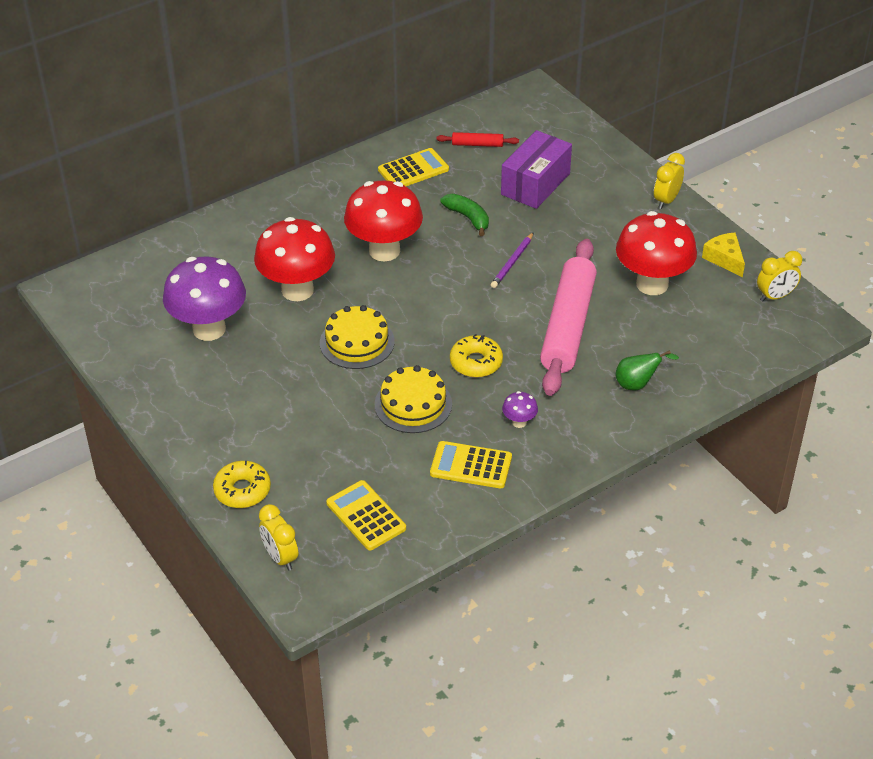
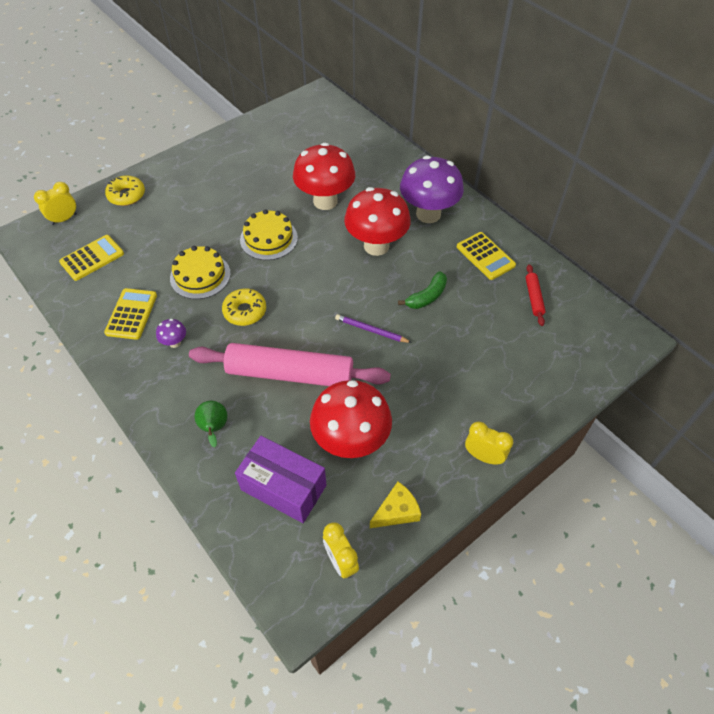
camera: 85 degrees right, 10 degrees up
purple mushroom [163,256,246,341] -> purple mushroom moved to [400,156,464,223]
purple box [501,130,572,209] -> purple box moved to [235,436,326,523]

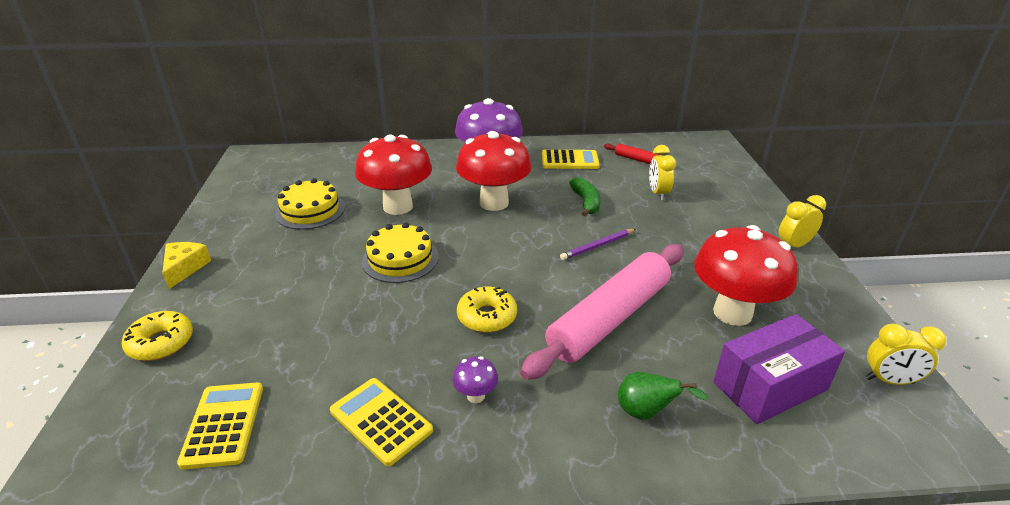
camera: 55 degrees left, 20 degrees down
yellow clock [34,182,77,225] -> yellow clock moved to [649,145,676,201]
yellow cake [170,246,231,299] -> yellow cake moved to [275,178,345,230]
yellow cheese [370,482,421,528] -> yellow cheese moved to [162,242,211,289]

